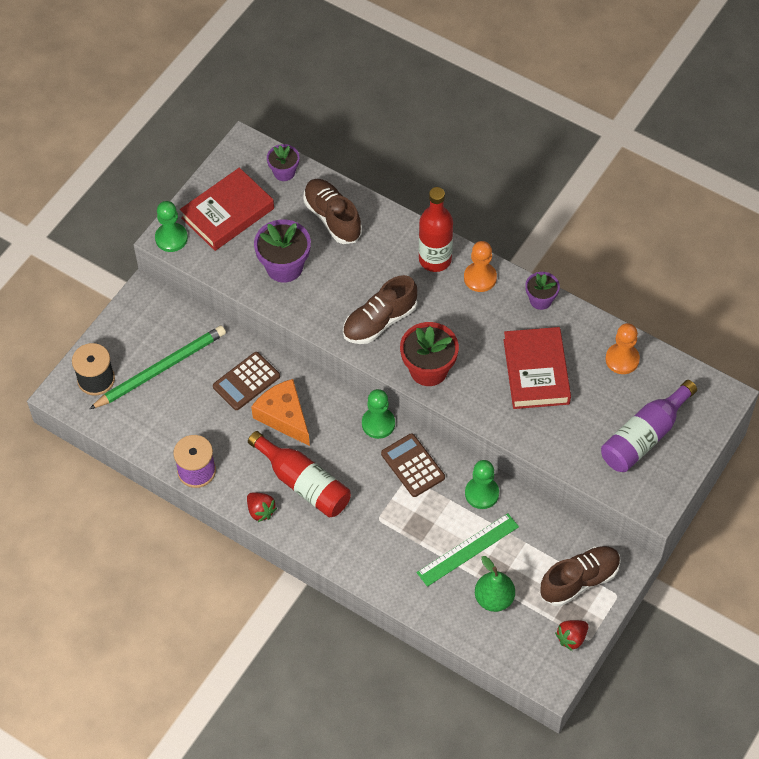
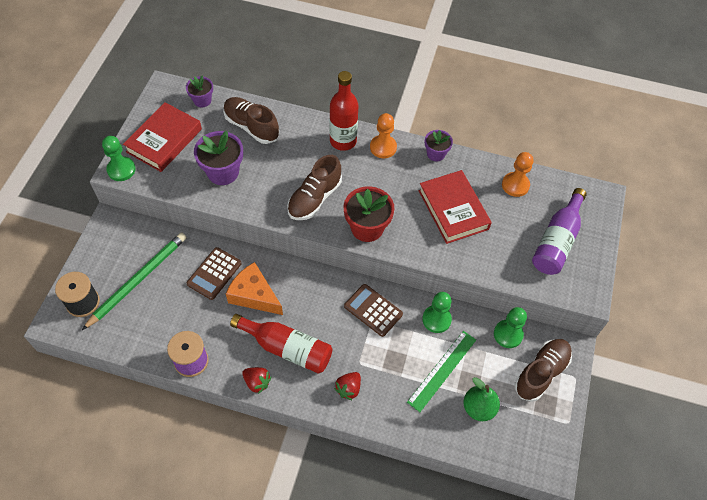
camera: 20 degrees left, 0 degrees up
green pawn [362,389,395,439] -> green pawn moved to [494,307,527,348]
red strawberry [555,620,588,651] -> red strawberry moved to [334,372,361,400]

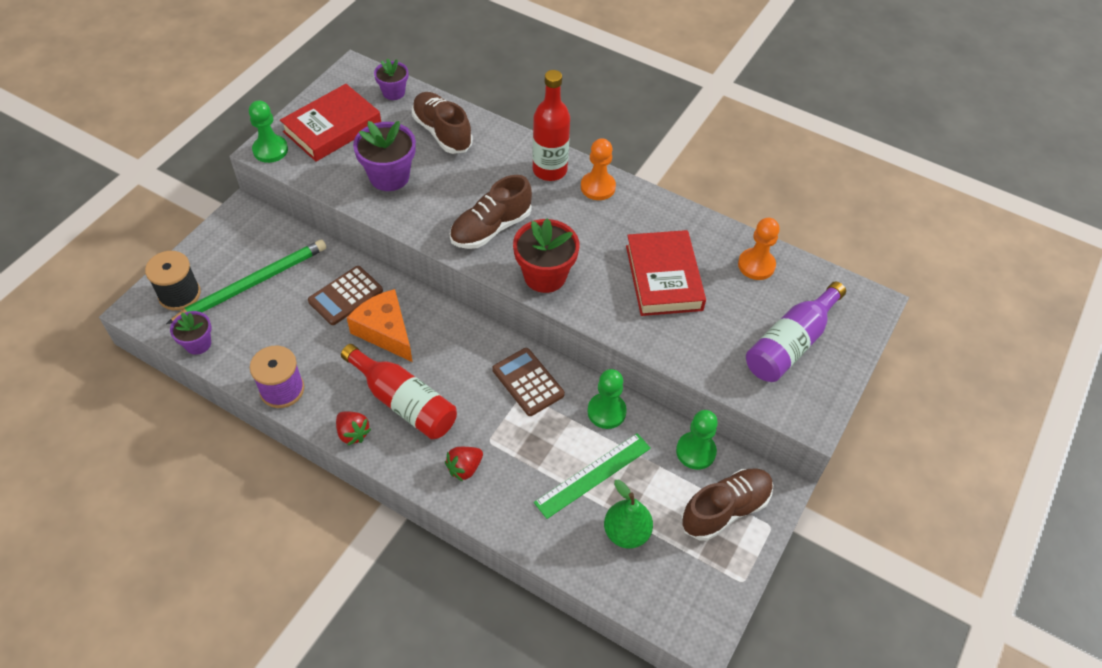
camera: 15 degrees right, 5 degrees down
purple flower pot [425,130,453,162] -> purple flower pot moved to [170,311,212,355]

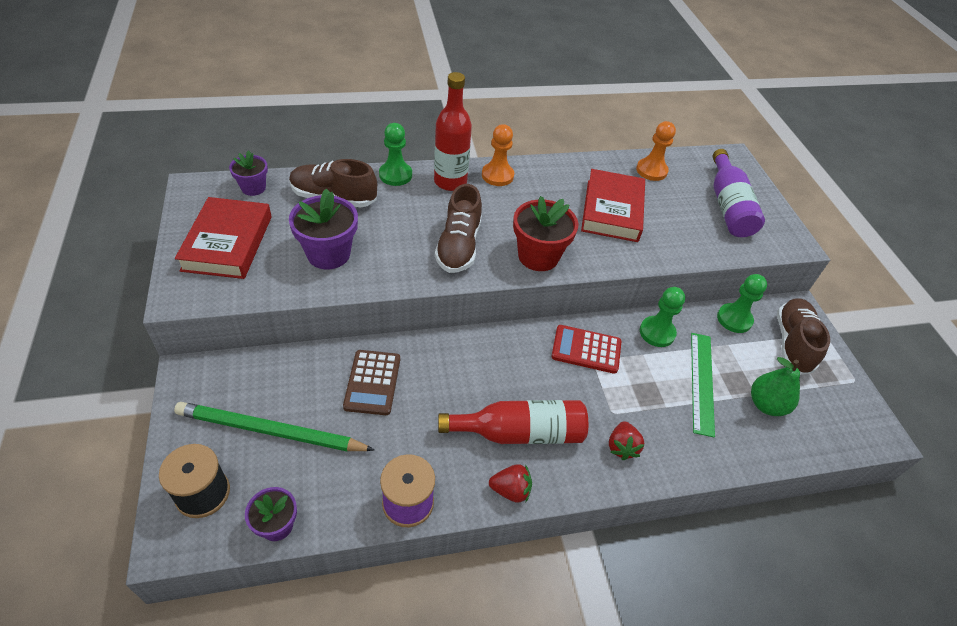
camera: 45 degrees left, 5 degrees down
green pencil [166,240,326,324] -> green pencil turned 90 degrees counterclockwise [174,402,375,452]
green pawn [249,100,288,163] -> green pawn moved to [379,123,412,186]
orange cheese [347,289,413,362] -> none
brown calculator [492,348,565,416] -> red calculator [551,325,621,374]
red book [626,230,706,316] -> red book turned 60 degrees clockwise [581,169,645,242]

